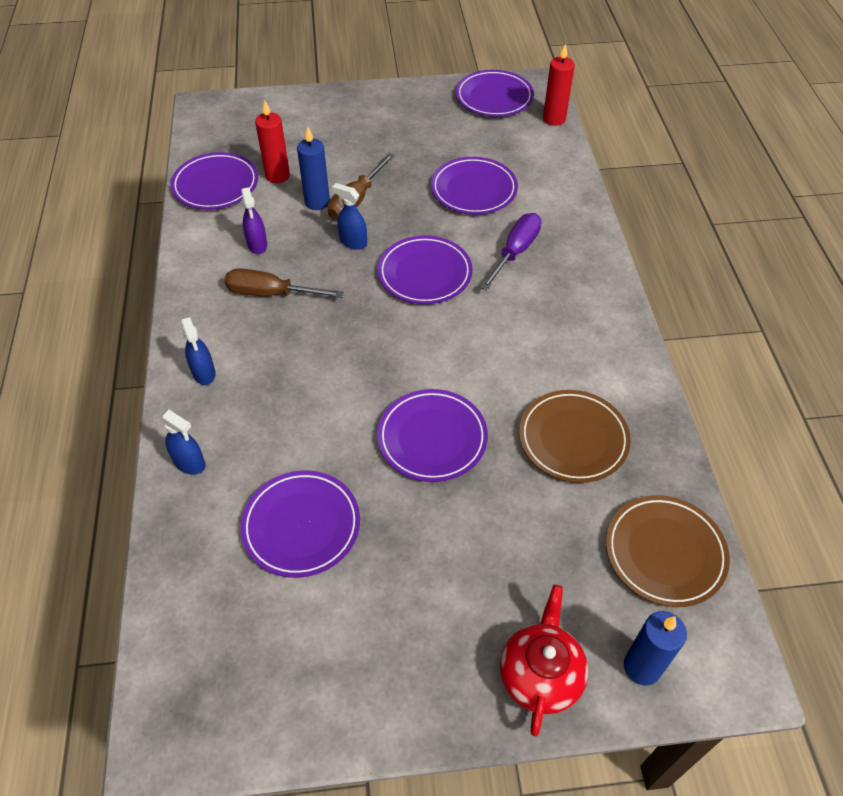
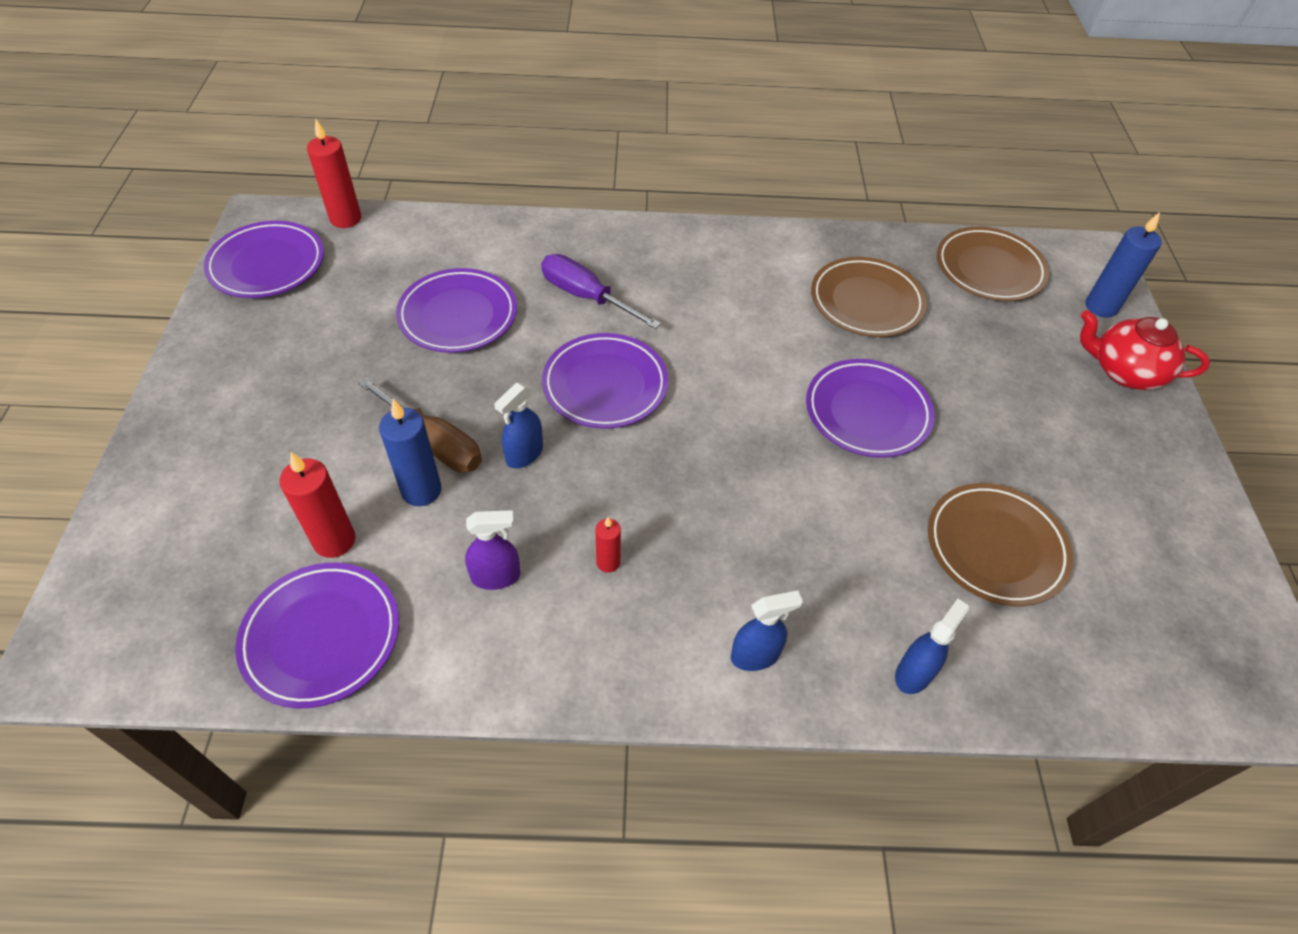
camera: 85 degrees left, 0 degrees up
brown screwdriver [225,268,344,298] -> red candle [596,517,621,573]
purple plate [241,470,360,578] -> brown plate [928,483,1073,606]

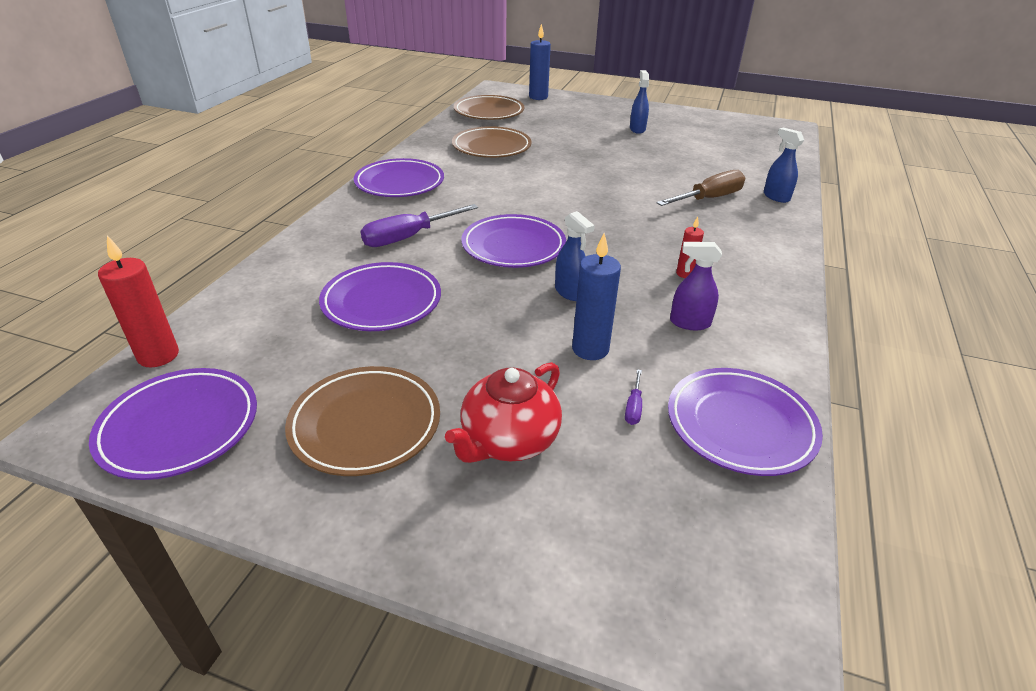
camera: 70 degrees left, 15 degrees down
red candle [280,452,355,558] -> purple screwdriver [625,369,642,425]
brown screwdriver [358,378,482,473] -> brown screwdriver moved to [656,170,745,206]
purple spray bottle [465,510,520,590] -> purple spray bottle turned 90 degrees counterclockwise [670,242,722,330]
blue spray bottle [731,591,803,671] -> blue spray bottle moved to [630,70,649,134]
purple plate [806,359,934,458] -> purple plate moved to [354,158,444,197]
brown plate [928,483,1073,606] -> brown plate moved to [285,366,440,476]
red teapot [1080,310,1210,390] -> red teapot moved to [445,362,562,463]

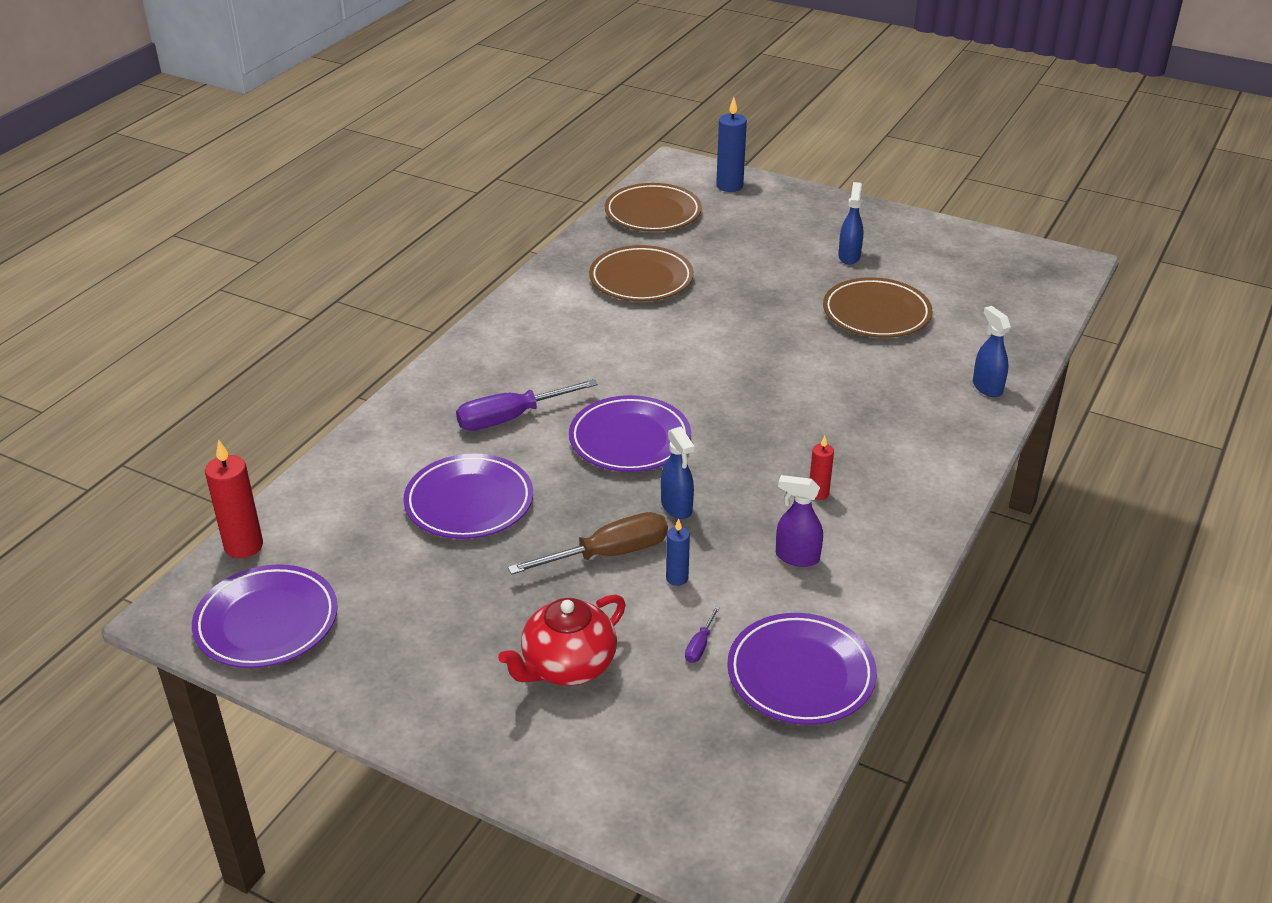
camera: 10 degrees right, 0 degrees up
brown plate [285,366,440,476] -> brown plate moved to [823,277,932,338]
purple plate [354,158,444,197] -> none
blue candle [572,233,621,360] -> blue candle [666,519,690,586], size x0.57
brown screwdriver [656,170,745,206] -> brown screwdriver moved to [508,512,668,575]

